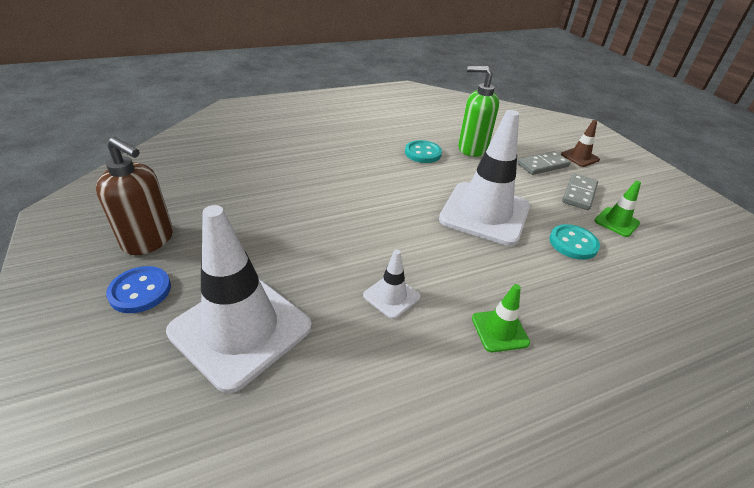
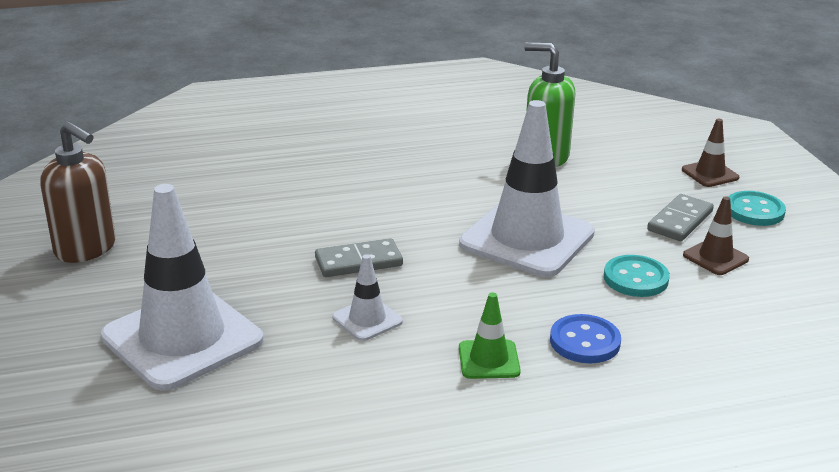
camera: 10 degrees right, 10 degrees down
blue button [106,266,171,313] -> blue button moved to [550,314,621,363]
turquoise button [405,140,442,163] -> turquoise button moved to [728,191,786,226]
grey domino [517,151,571,175] -> grey domino moved to [315,238,403,277]
green traffic cone [594,181,641,237] -> brown traffic cone [683,196,749,275]

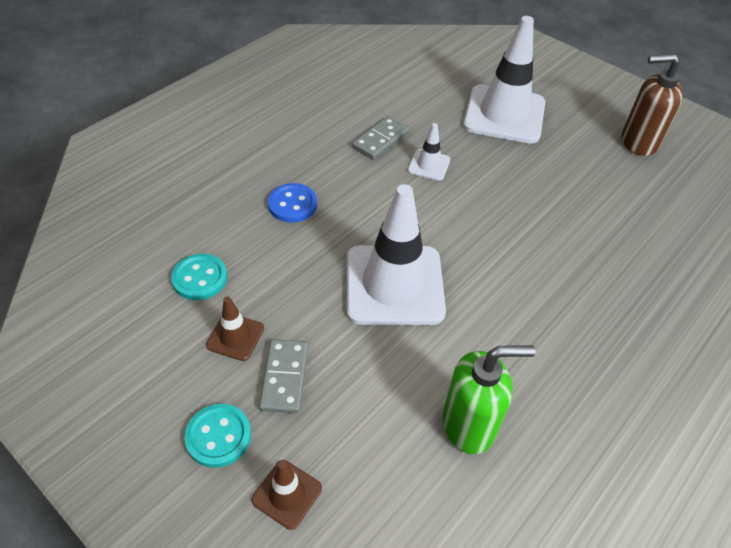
camera: 145 degrees right, 20 degrees up
grey domino [315,238,403,277] -> grey domino moved to [352,116,409,160]
green traffic cone [459,292,521,379] -> none
turquoise button [604,255,670,297] -> turquoise button moved to [171,254,227,300]

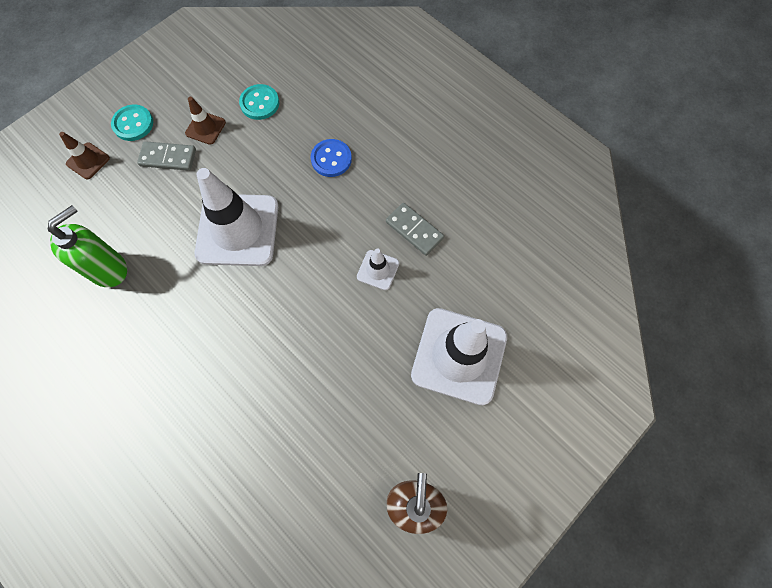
camera: 95 degrees right, 20 degrees up
green soap dispenser [442,346,536,454] -> green soap dispenser turned 135 degrees counterclockwise [48,205,127,287]

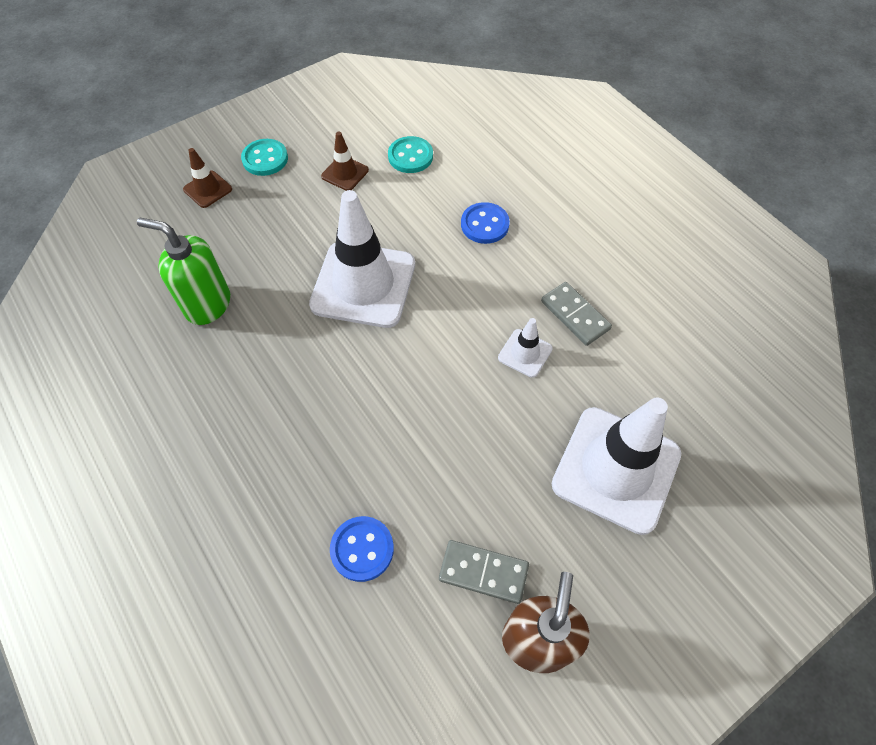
camera: 10 degrees right, 10 degrees down
green soap dispenser [48,205,127,287] -> green soap dispenser turned 120 degrees counterclockwise [137,218,230,325]
grey domino [137,141,196,171] -> grey domino moved to [439,540,529,604]
none -> blue button [330,516,394,582]

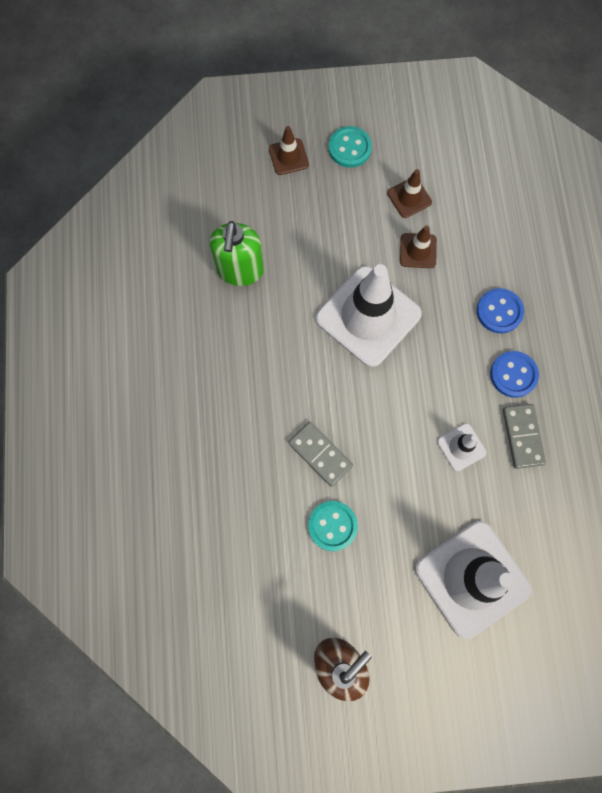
camera: 30 degrees right, 15 degrees up
green soap dispenser [137,218,230,325] -> green soap dispenser turned 135 degrees counterclockwise [210,221,264,286]
blue button [330,516,394,582] -> blue button moved to [490,351,539,398]
turquoise button [388,136,433,173] -> turquoise button moved to [308,501,358,551]
grey domino [439,540,529,604] -> grey domino moved to [288,422,353,487]
none -> brown traffic cone [400,225,437,268]

